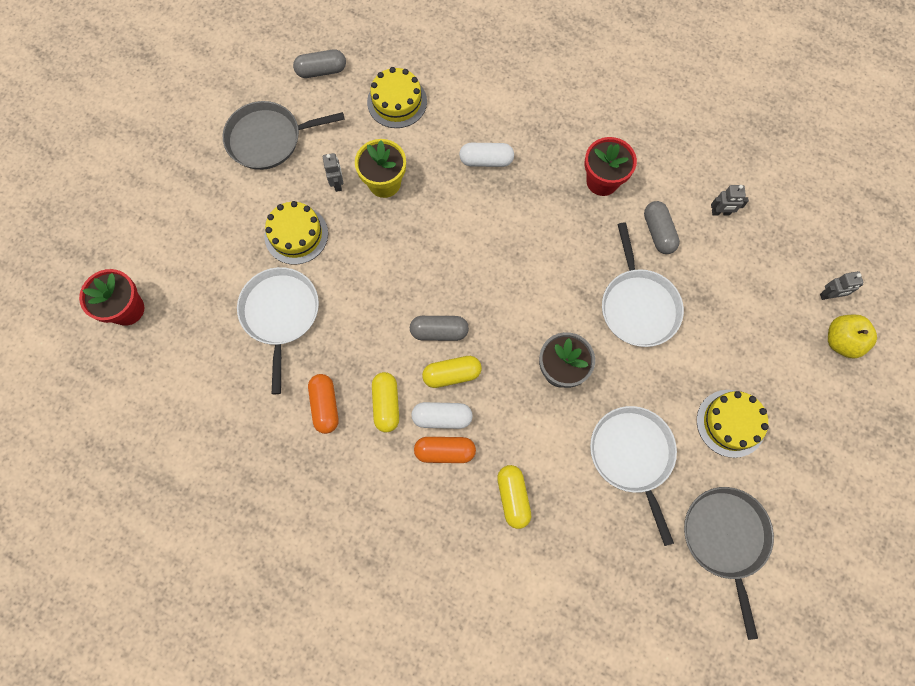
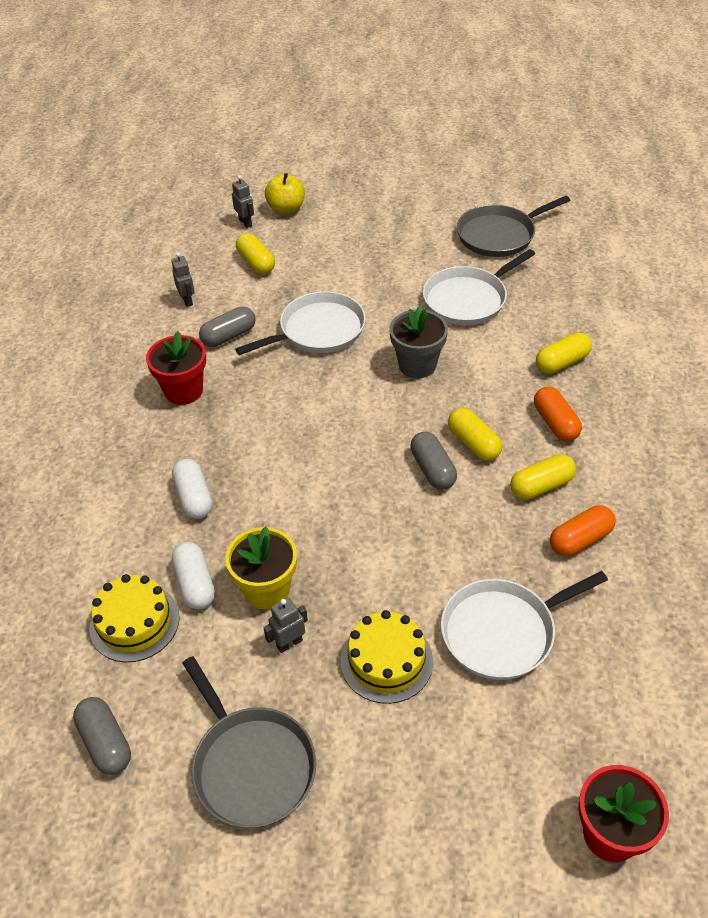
camera: 110 degrees left, 25 degrees down
white capsule [411,402,473,429] -> white capsule moved to [172,542,215,609]
yellow cake [697,390,769,458] -> none
none -> yellow capsule [236,233,275,274]

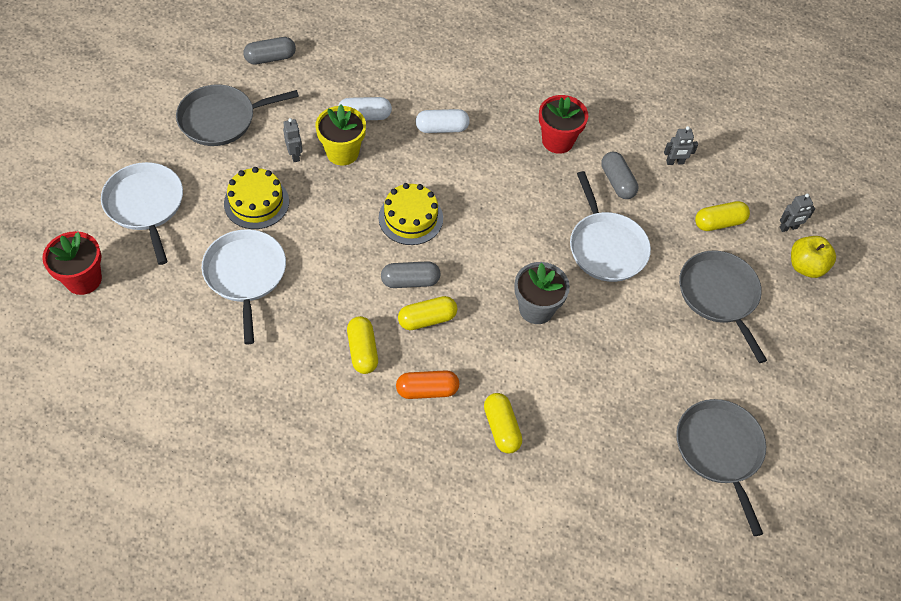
camera: 100 degrees right, 10 degrees up
yellow cake [89,574,180,662] -> yellow cake moved to [379,183,443,245]
white pan [423,249,535,325] -> white pan moved to [101,162,183,265]
orange capsule [550,505,616,556] -> none
none -> grey pan [679,251,767,363]

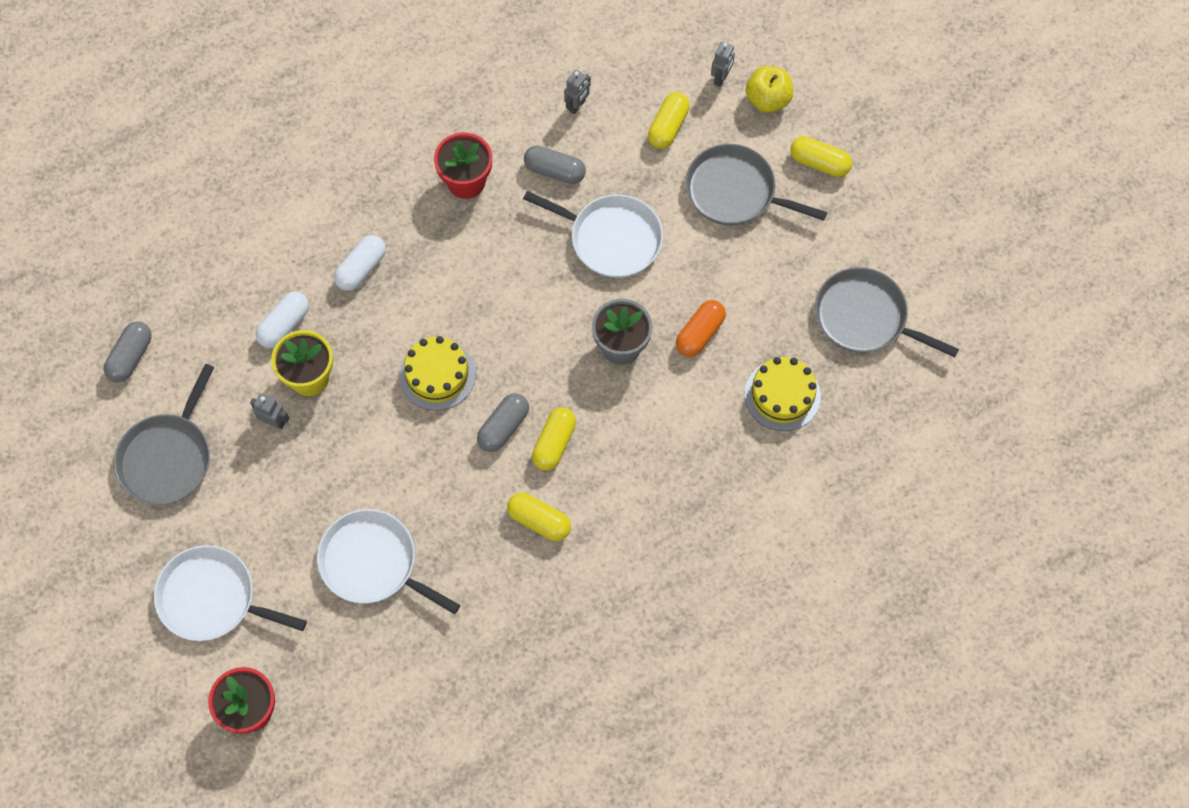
camera: 45 degrees left, 10 degrees up
yellow cake [224,167,289,229] -> yellow cake moved to [744,357,821,431]
orange capsule [396,370,459,399] -> orange capsule moved to [676,300,726,357]
yellow capsule [484,393,522,453] -> yellow capsule moved to [790,136,852,177]

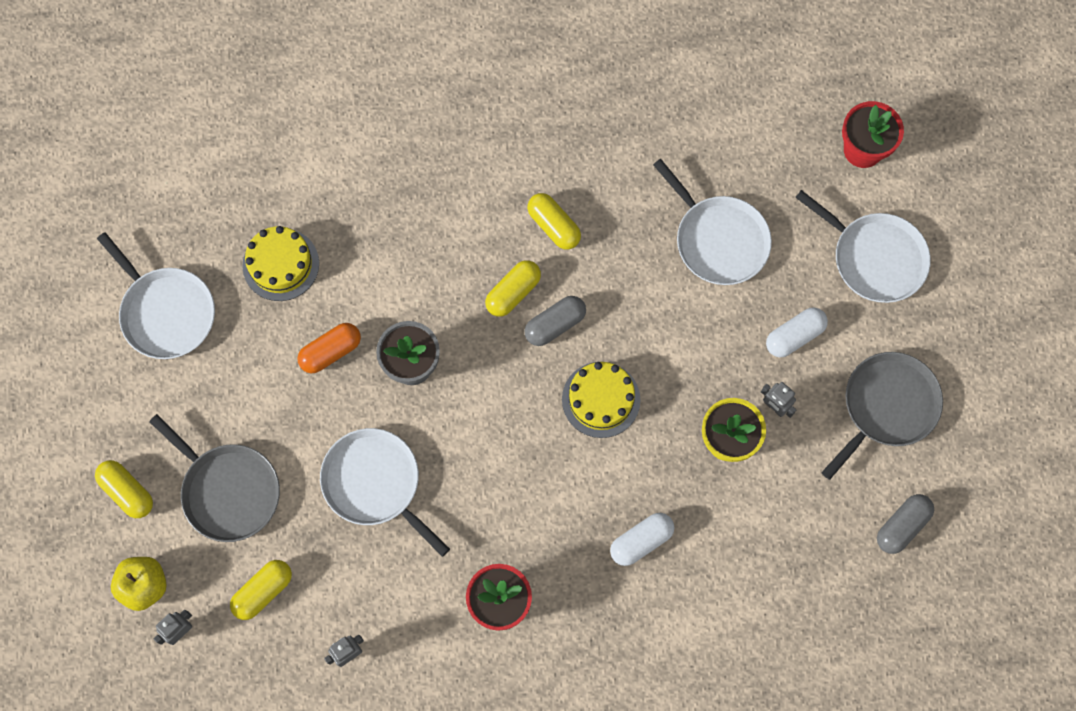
camera: 160 degrees left, 5 degrees up
white capsule [256,292,309,348] -> white capsule moved to [766,307,828,357]
grey capsule [524,146,586,184] -> none
grey pan [815,267,959,357] -> white pan [97,232,215,359]

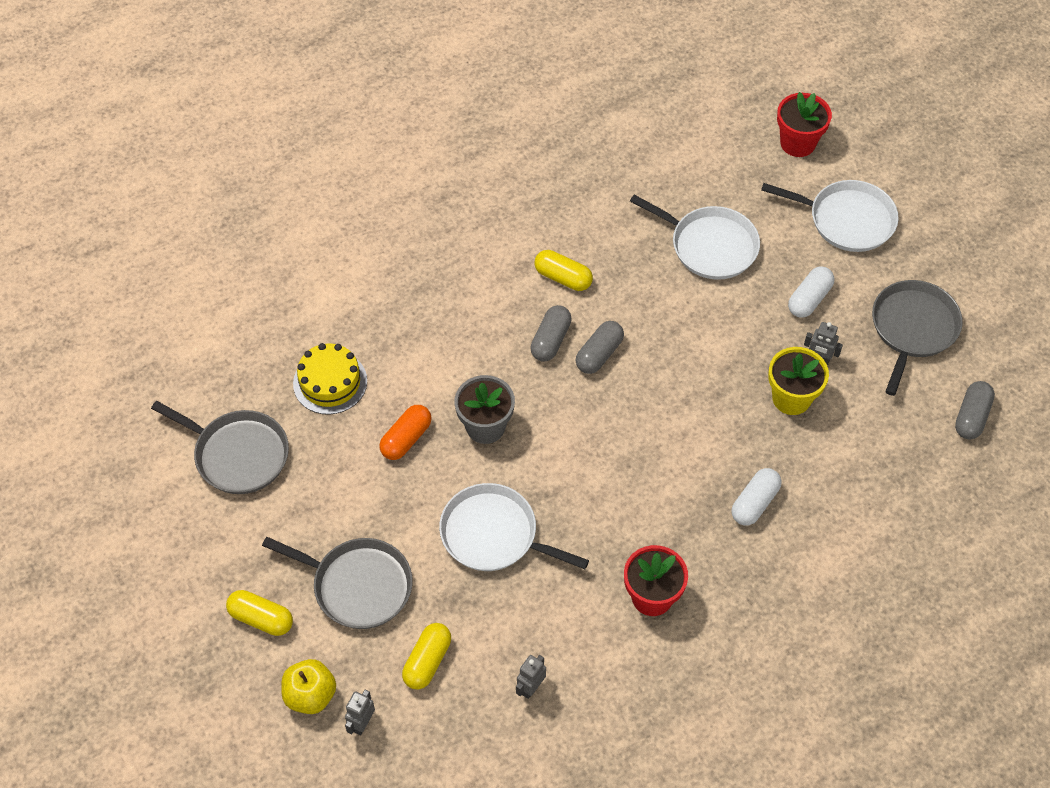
camera: 20 degrees left, 15 degrees down
white pan [97,232,215,359] -> grey pan [151,401,289,494]
yellow capsule [485,260,541,317] -> grey capsule [530,305,572,362]
yellow cake [562,362,640,438] -> none

